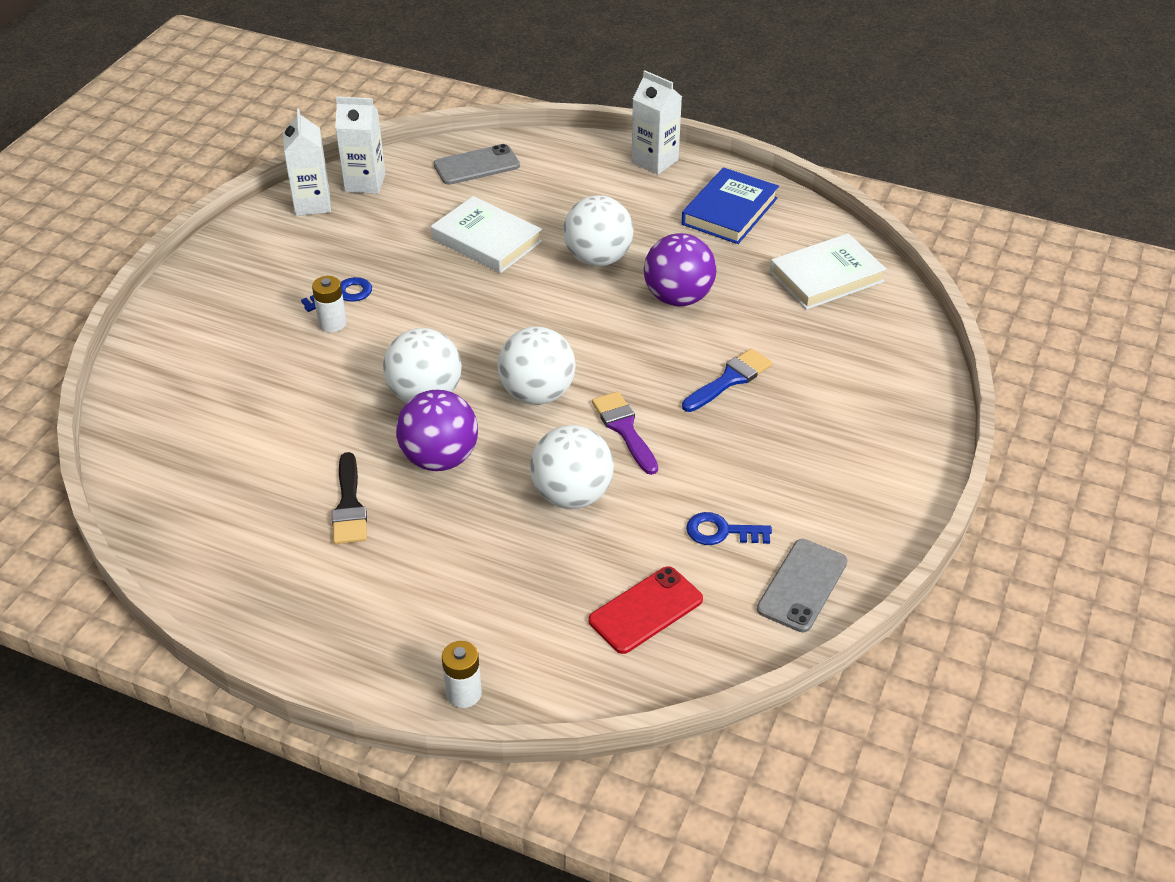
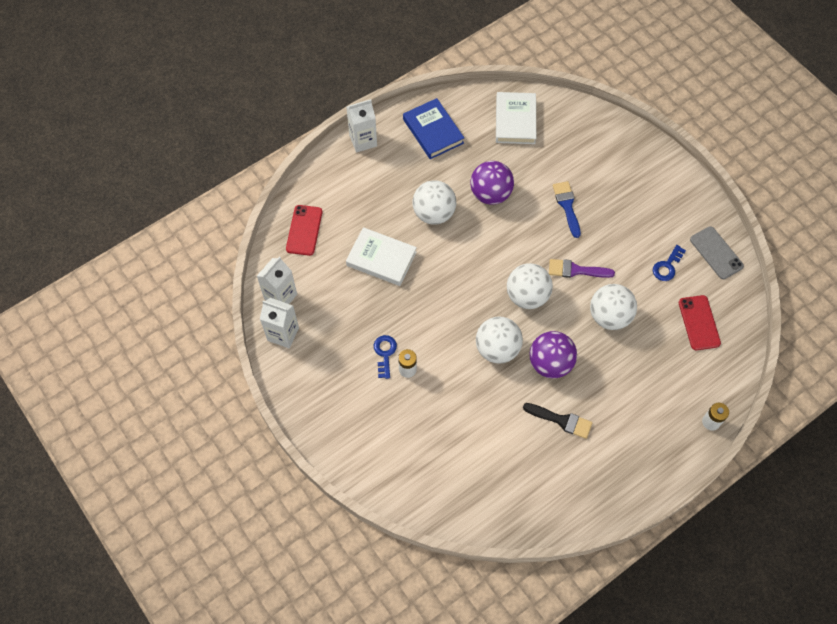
camera: 60 degrees left, 20 degrees up
white book [431,196,542,273] -> white book turned 45 degrees clockwise [346,227,417,286]
grey phone [434,144,520,185] -> red phone [286,205,322,256]

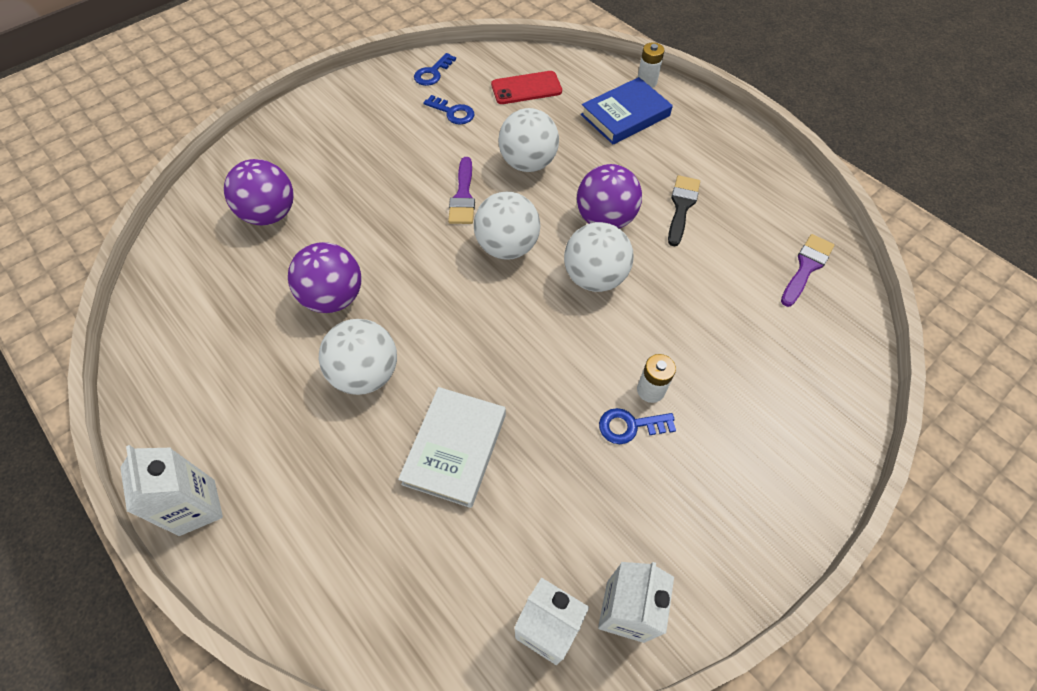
camera: 95 degrees left, 5 degrees down
red phone [286,205,322,256] -> none
blue book [403,98,464,159] -> blue book moved to [581,77,673,144]
white book [496,92,536,144] -> none
blue brush [553,181,581,238] -> none
grey phone [690,226,744,279] -> blue key [414,53,456,86]
none -> purple ball [224,159,294,225]
none -> purple brush [781,234,835,307]

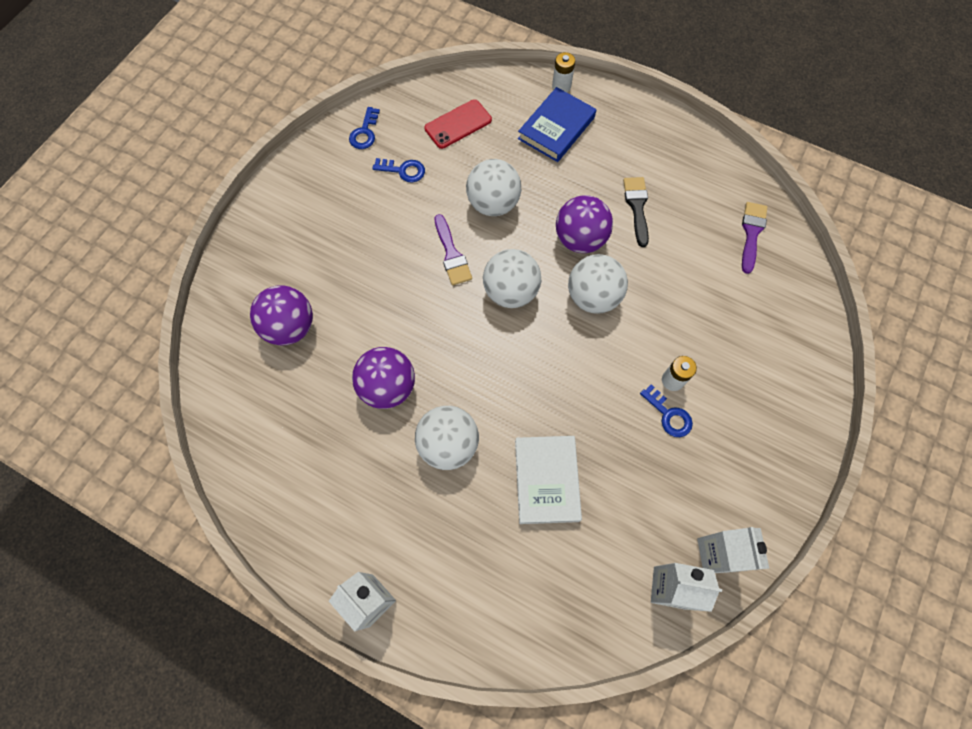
camera: 20 degrees left, 10 degrees up
blue key [599,408,676,444] -> blue key turned 105 degrees counterclockwise [640,384,693,437]

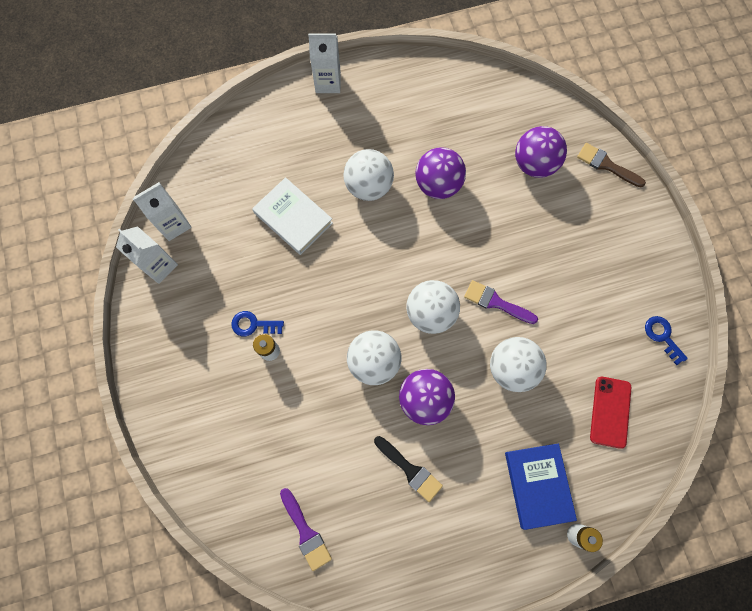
camera: 135 degrees right, 5 degrees up
blue key [372,158,425,182] -> none
none -> brown brush [577,143,646,188]

